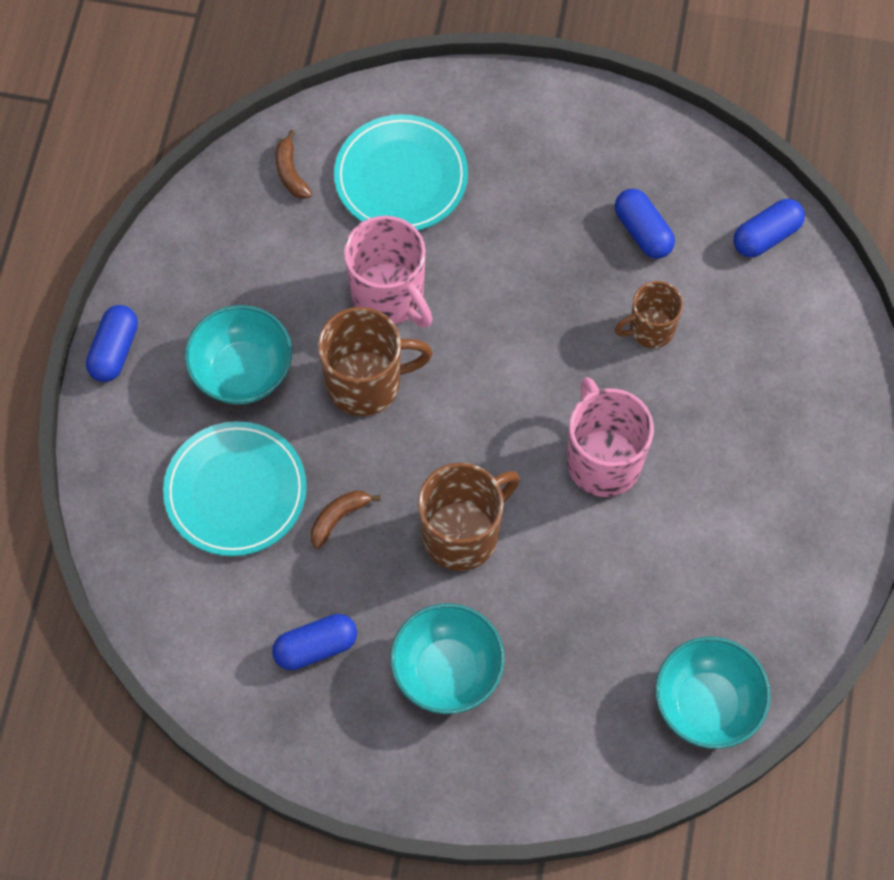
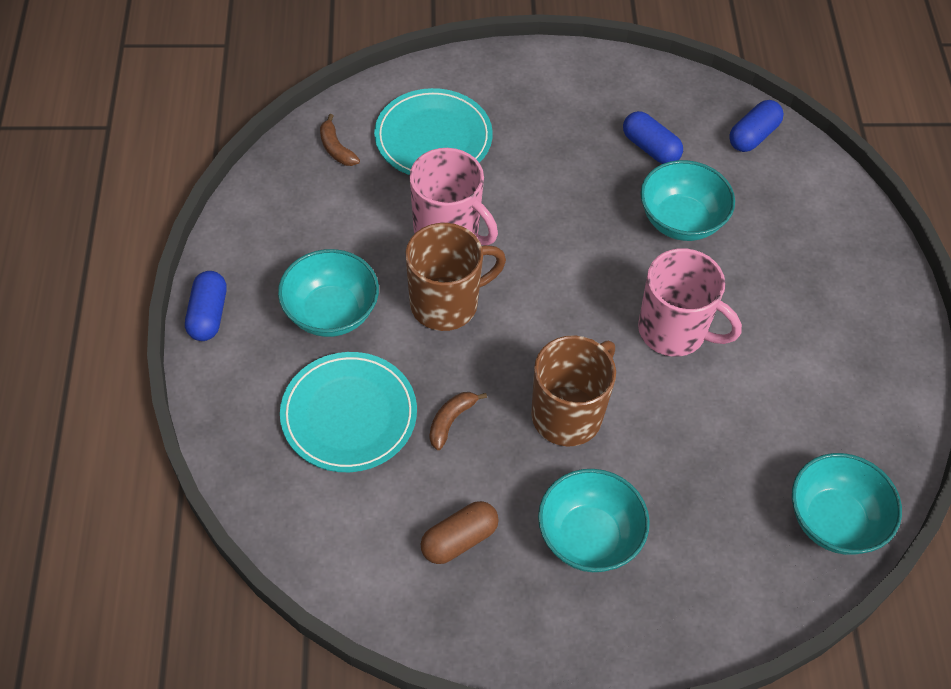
camera: 15 degrees left, 10 degrees down
blue capsule [272,614,357,670] -> brown capsule [420,501,499,564]
pink mug [567,377,654,497] -> pink mug turned 150 degrees clockwise [638,248,742,357]
brown mug [615,281,683,348] -> turquoise bowl [640,160,735,241]

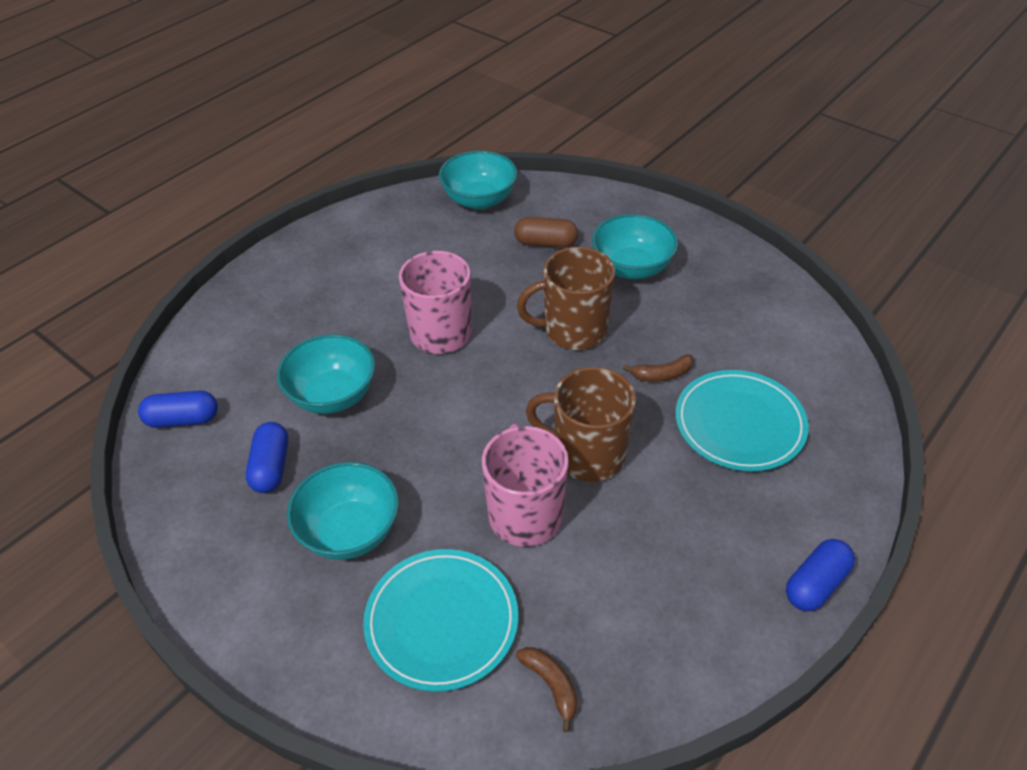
camera: 135 degrees left, 10 degrees down
turquoise bowl [278,249,379,337] -> turquoise bowl moved to [287,462,399,560]
brown banana [320,114,360,166] -> brown banana turned 45 degrees counterclockwise [515,647,577,732]
brown capsule [420,501,499,564] -> brown capsule moved to [514,217,578,248]

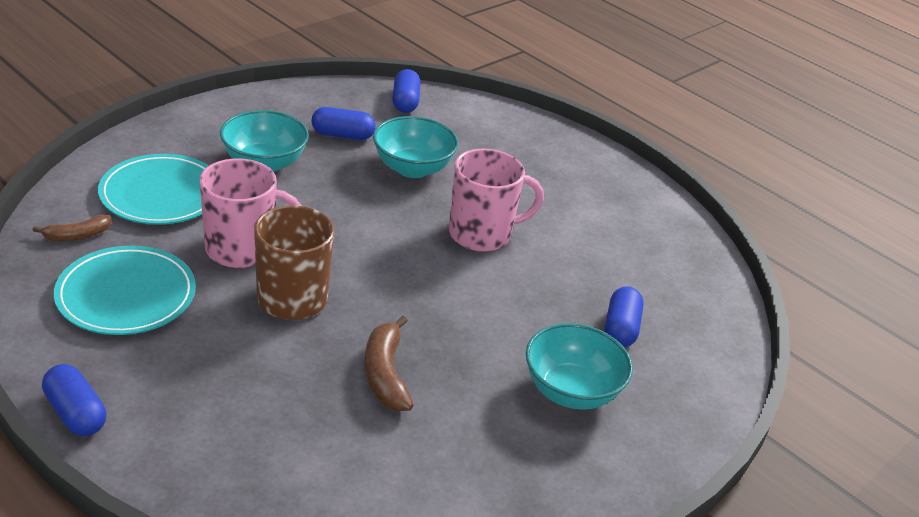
camera: 90 degrees right, 10 degrees down
turquoise bowl [439,151,517,210] -> none
brown capsule [514,217,578,248] -> blue capsule [605,286,644,347]
brown mug [517,247,615,350] -> none
brown banana [623,355,694,382] -> brown banana [365,315,413,411], size x1.57
turquoise plate [675,370,809,472] -> turquoise plate moved to [54,245,196,335]

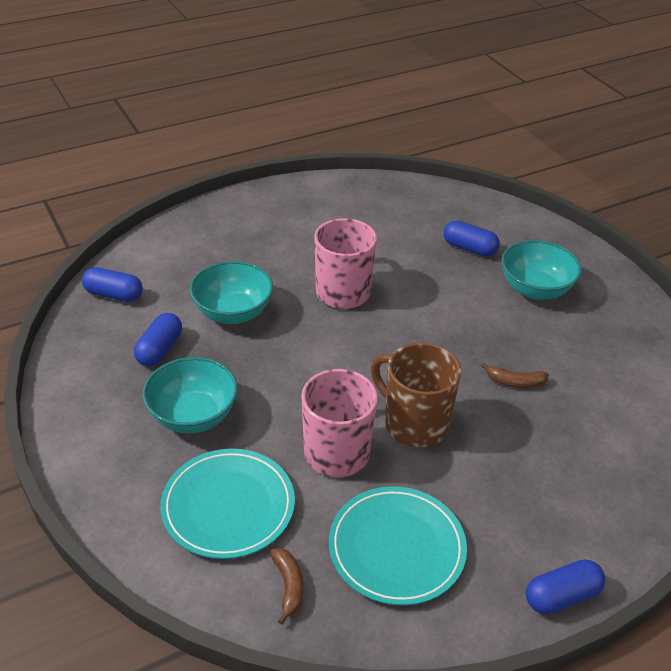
camera: 70 degrees left, 5 degrees up
brown banana [365,315,413,411] -> brown banana [481,363,549,388], size x0.64

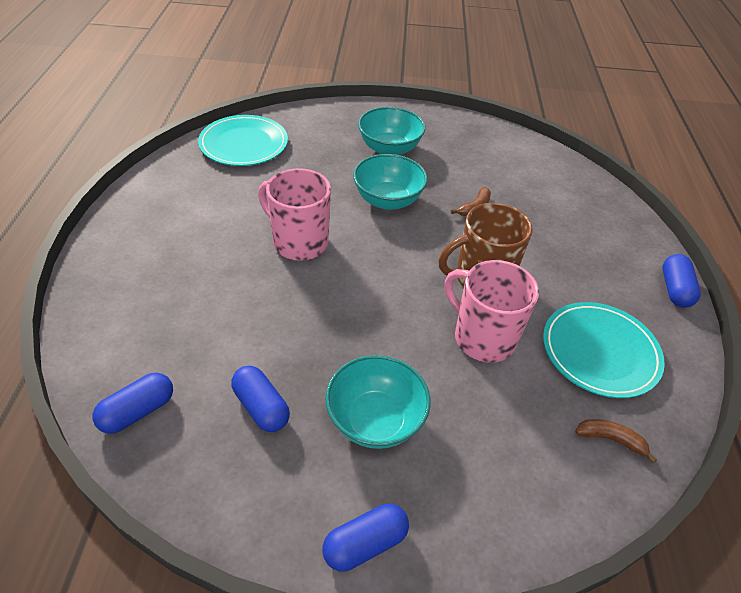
camera: 60 degrees left, 5 degrees up
turquoise plate [160,449,295,559] -> turquoise plate moved to [198,115,288,166]
turquoise bowl [190,261,273,324] -> turquoise bowl moved to [353,154,427,210]
blue capsule [444,221,500,257] -> blue capsule moved to [322,504,409,572]

